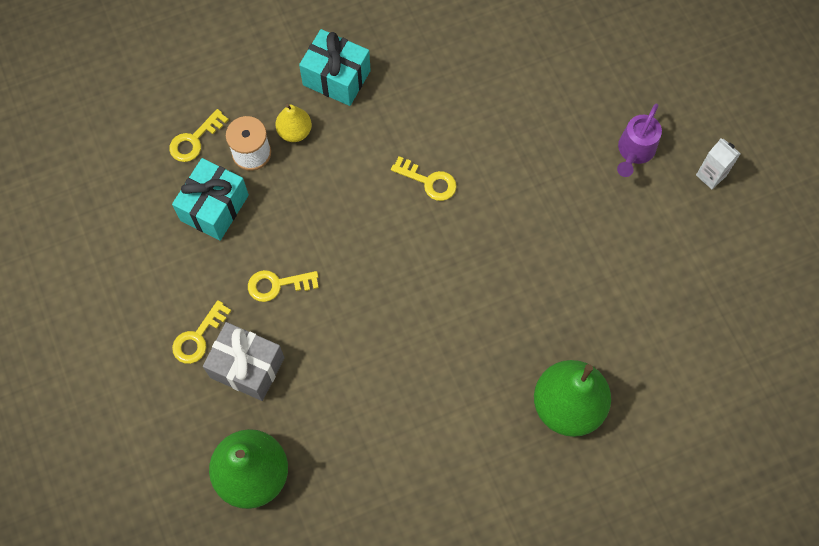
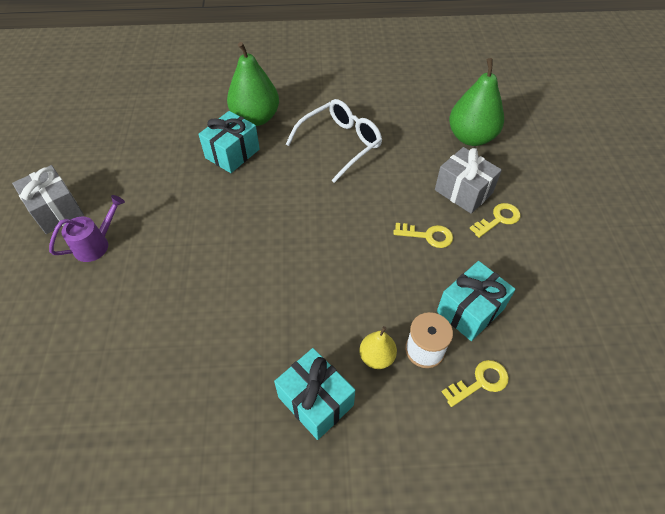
camera: 160 degrees left, 15 degrees down
yellow key [391,156,457,201] -> none
white carton [696,138,741,189] -> grey gift [12,165,84,234]
none -> turquoise gift [198,111,260,173]
none -> white glasses [286,99,382,183]

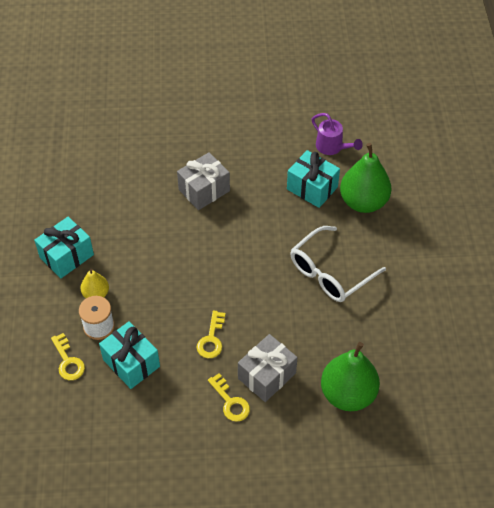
camera: 90 degrees right, 0 degrees up
grey gift [12,165,84,234] -> grey gift moved to [177,152,230,210]
purple watering can [49,195,125,262] -> purple watering can moved to [312,113,363,155]
white glasses [286,99,382,183] -> white glasses turned 90 degrees clockwise [290,226,386,302]

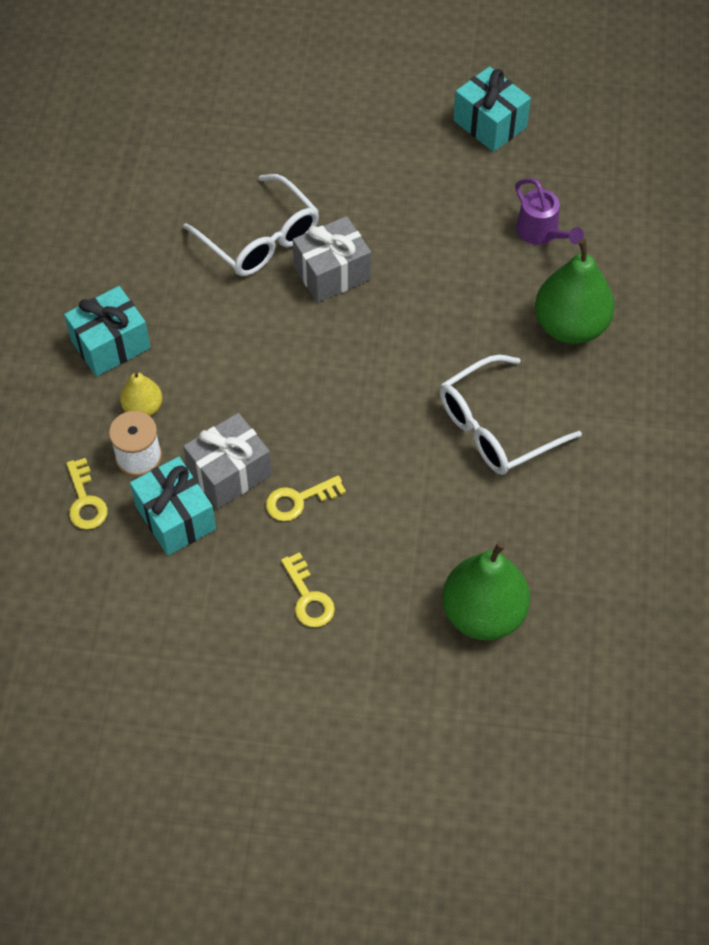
camera: 10 degrees right, 5 degrees up
yellow key [197,311,226,358] -> yellow key turned 45 degrees clockwise [266,475,346,521]
grey gift [238,334,298,402] -> grey gift moved to [183,413,272,509]
turquoise gift [287,150,340,208] -> turquoise gift moved to [453,66,531,152]
none -> white glasses [183,174,319,276]

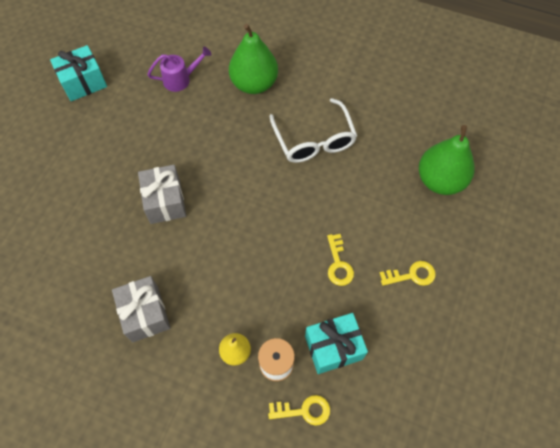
camera: 75 degrees left, 5 degrees up
turquoise gift [64,286,151,377] -> none
white glasses [183,174,319,276] -> none
grey gift [183,413,272,509] -> grey gift moved to [112,276,171,342]

